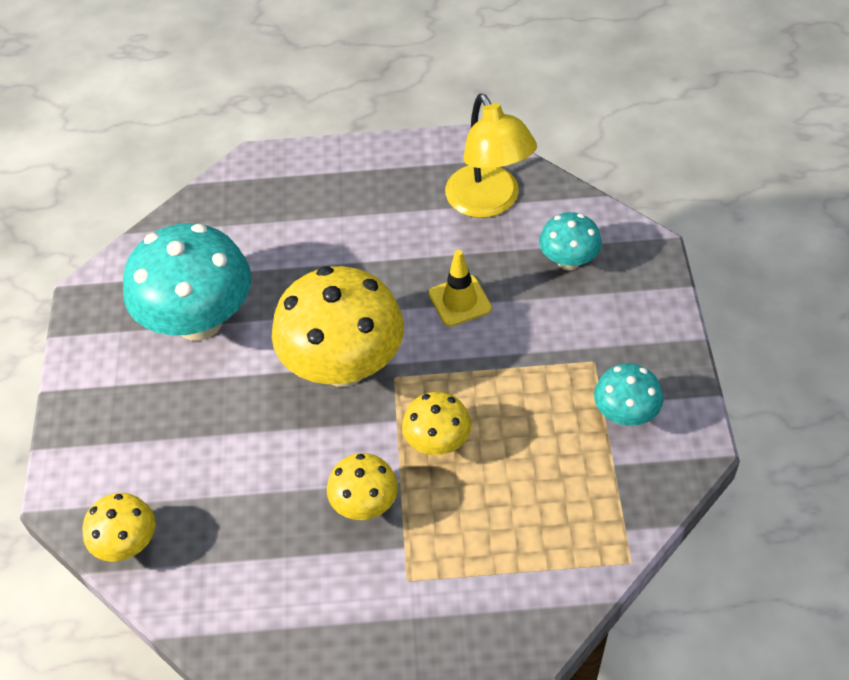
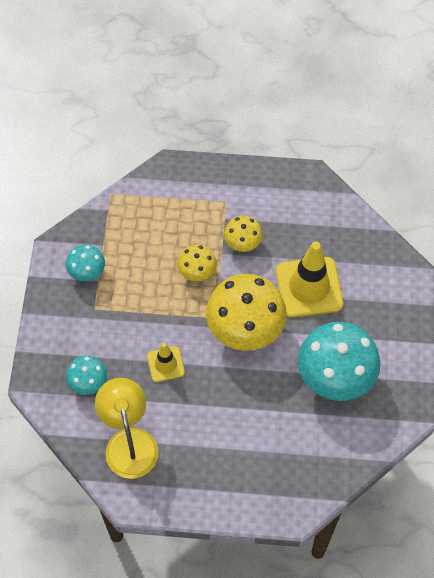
camera: 175 degrees left, 10 degrees up
yellow mushroom [82,493,155,562] -> none
none -> yellow traffic cone [276,241,343,317]

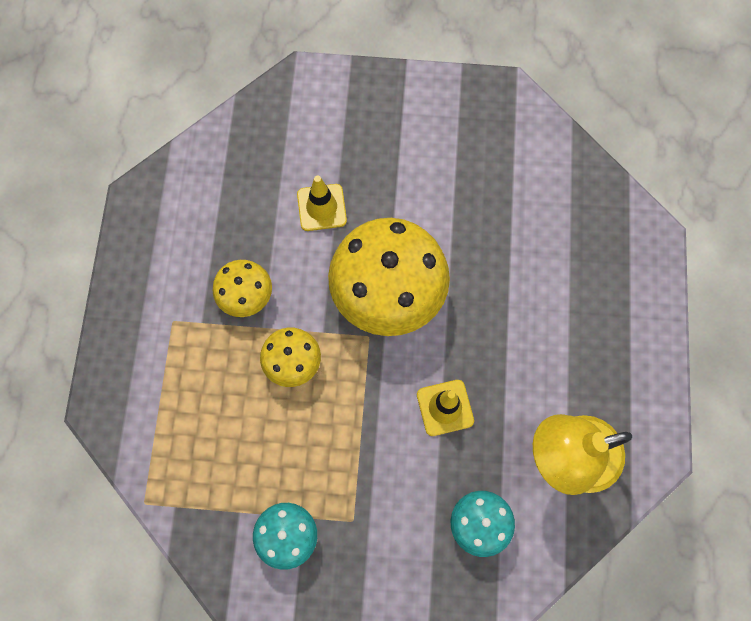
camera: 90 degrees left, 10 degrees up
yellow traffic cone [276,241,343,317] -> yellow traffic cone [297,175,347,231], size x0.53
turquoise mushroom [298,322,381,401] -> none

